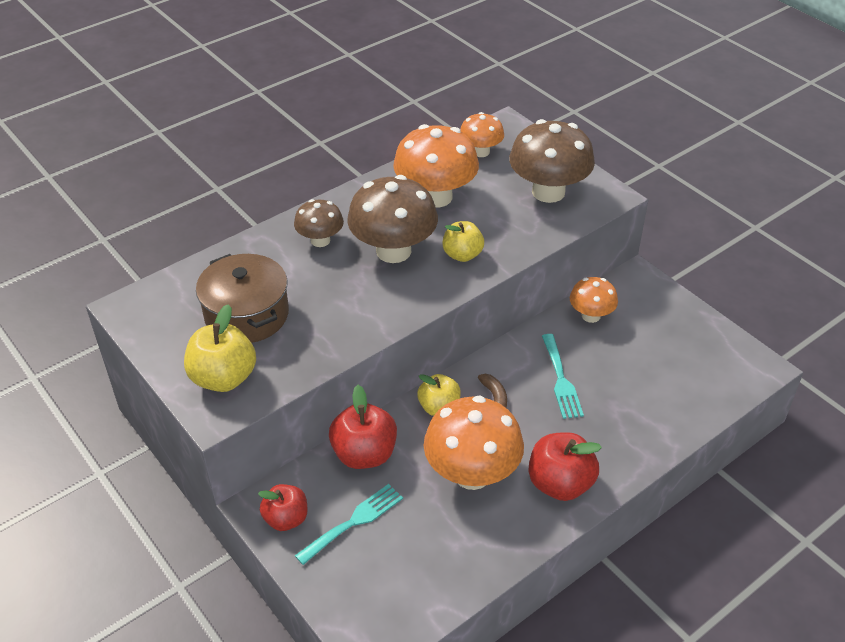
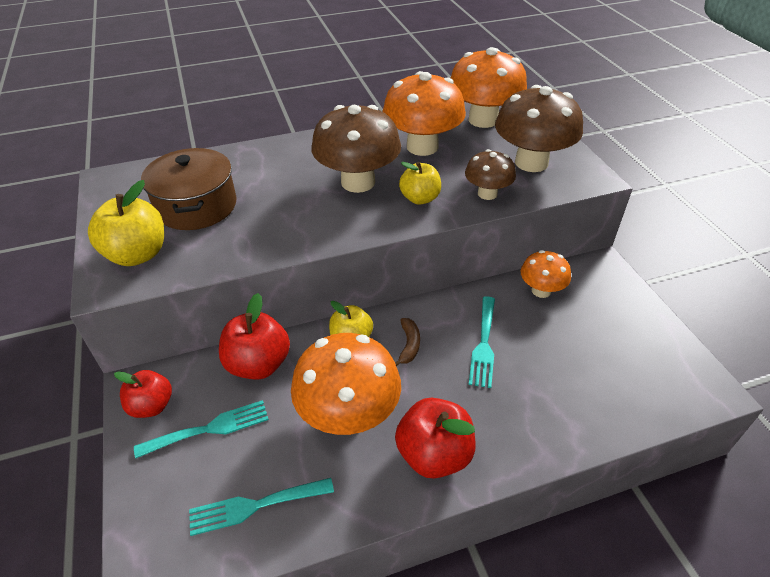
camera: 20 degrees right, 0 degrees up
brown mushroom [294,199,344,247] -> brown mushroom moved to [465,149,516,200]
orange mushroom [460,112,504,157] -> orange mushroom [451,47,527,128], size x1.78
none -> turquoise fork [189,478,334,536]

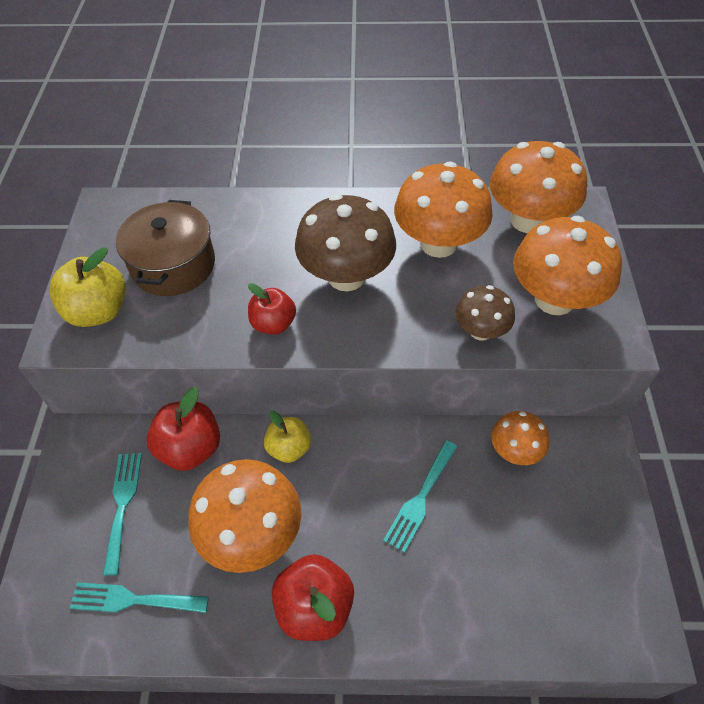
camera: 20 degrees right, 10 degrees up
red apple [114,370,172,418] -> red apple moved to [248,283,296,335]
turquoise fork [134,400,269,459] -> turquoise fork turned 90 degrees counterclockwise [103,453,142,576]
brown banana [395,318,420,366] -> none
yellow apple [399,162,441,205] -> none
brown mushroom [495,85,583,172] -> orange mushroom [513,216,622,315]

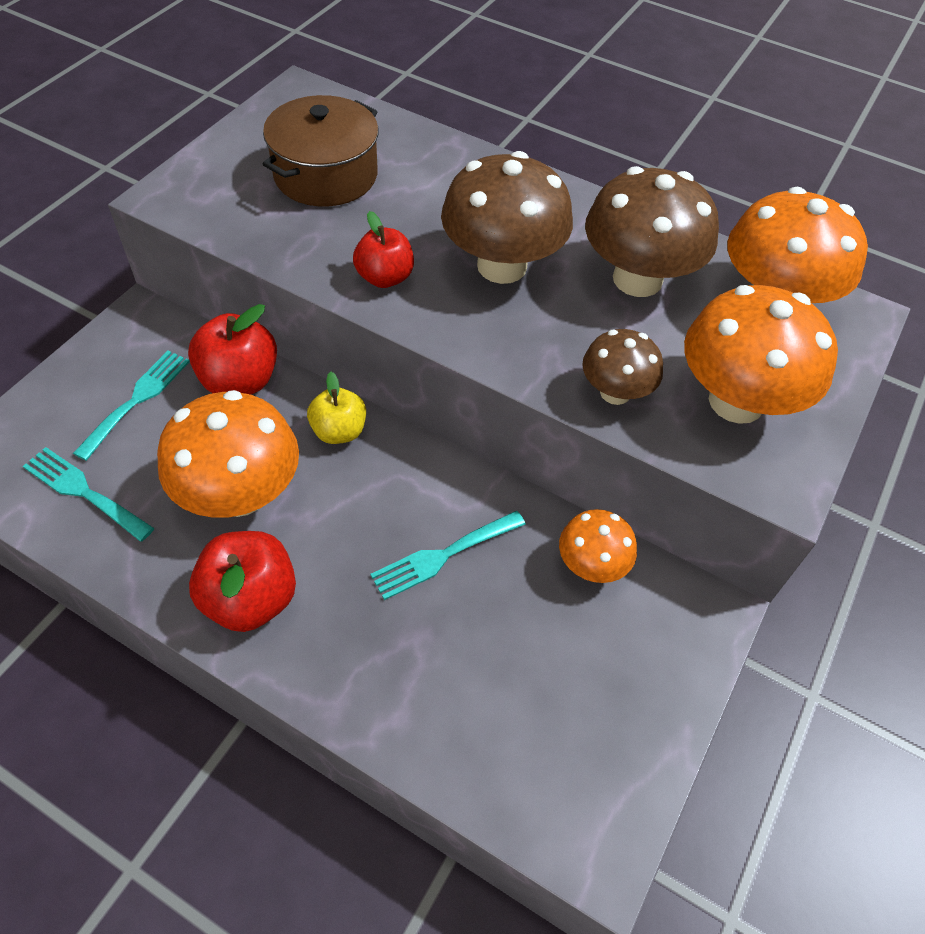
camera: 25 degrees right, 0 degrees up
yellow apple [49,247,126,327] -> none
orange mushroom [394,161,493,258] -> brown mushroom [585,166,719,297]

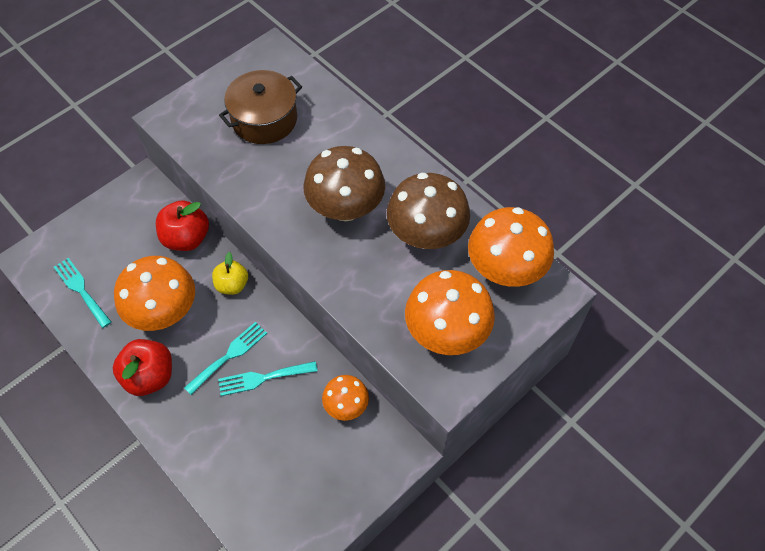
camera: 20 degrees right, 5 degrees up
turquoise fork [73,351,190,461] -> turquoise fork moved to [184,322,267,395]
red apple [353,211,414,288] -> none
brown mushroom [582,329,663,405] -> none

